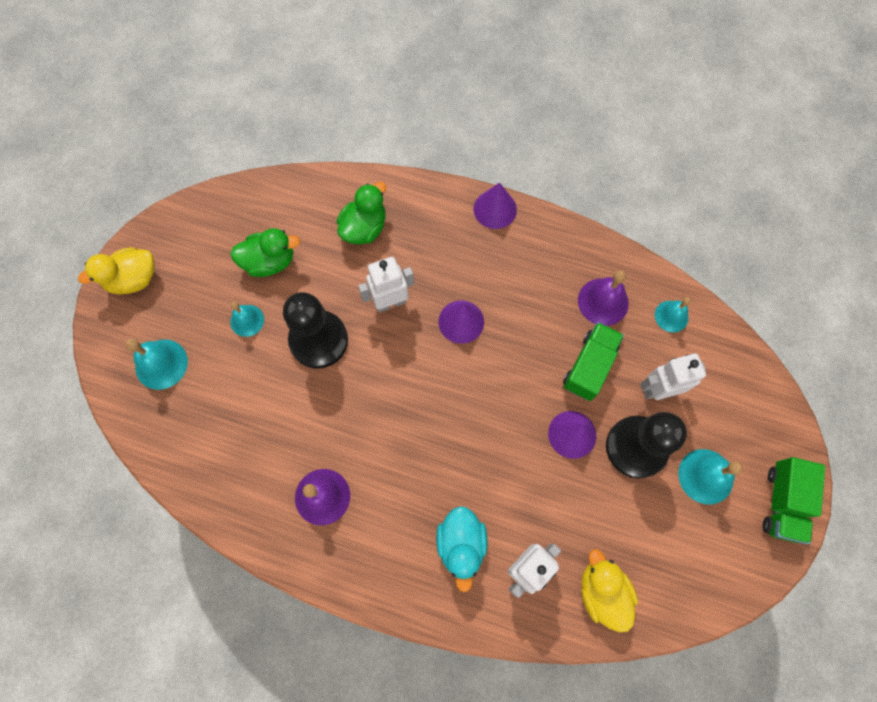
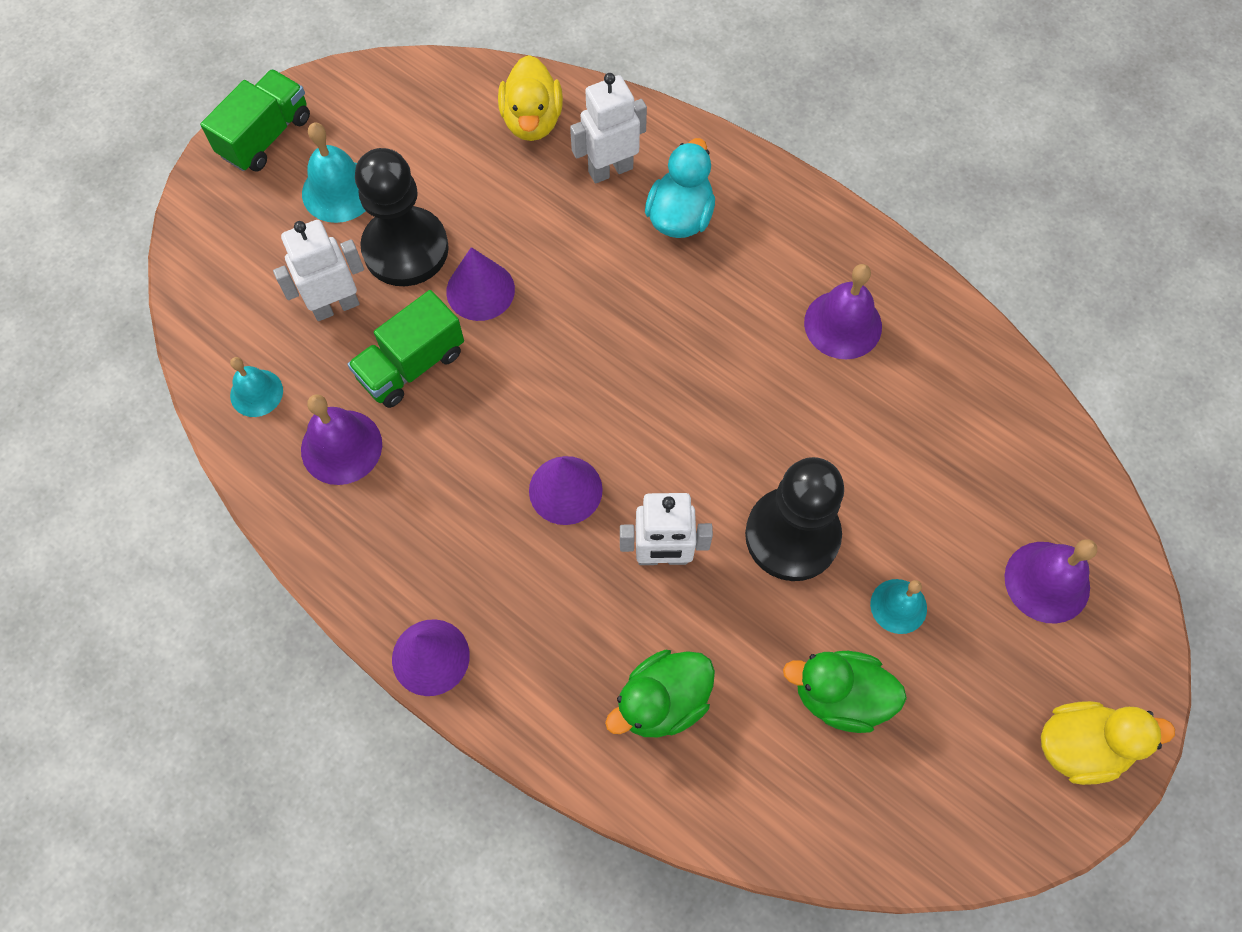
camera: 160 degrees left, 5 degrees down
turquoise bell [125,339,188,390] -> purple bell [1005,539,1097,624]
white robot [640,353,706,400] -> white robot turned 150 degrees clockwise [273,220,364,321]

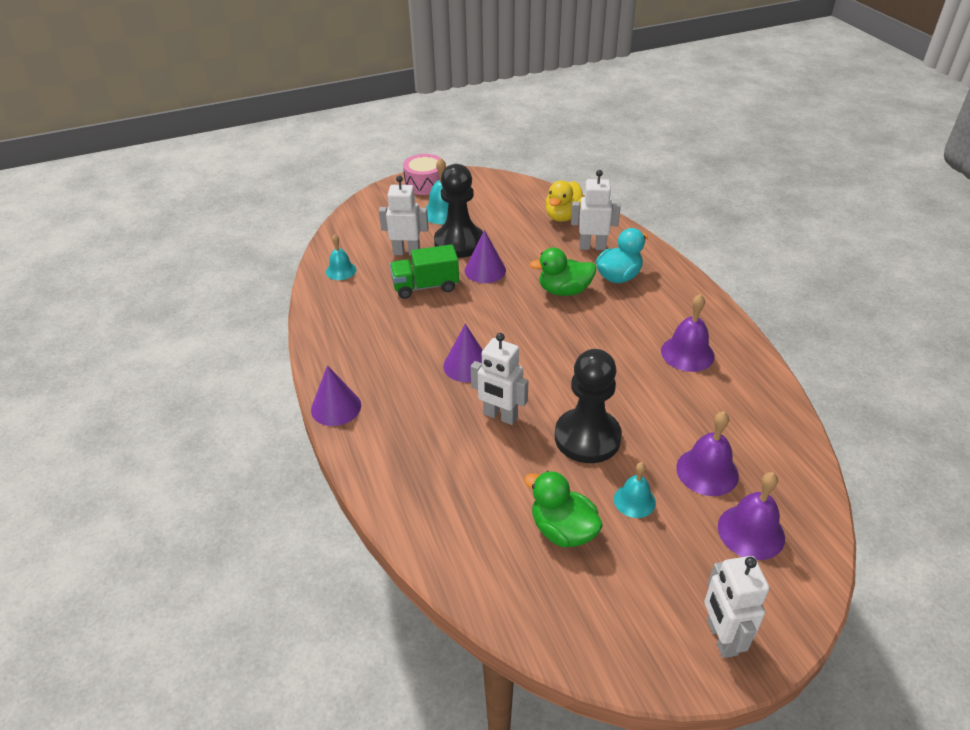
camera: 30 degrees right, 25 degrees down
green truck [200,69,310,172] -> pink drum [403,154,442,195]
purple bell [301,394,382,485] -> purple bell moved to [676,411,739,496]
green duck [605,650,715,737] -> green duck moved to [530,248,596,296]
yellow duck [1041,701,1175,785] -> white robot [704,556,769,658]

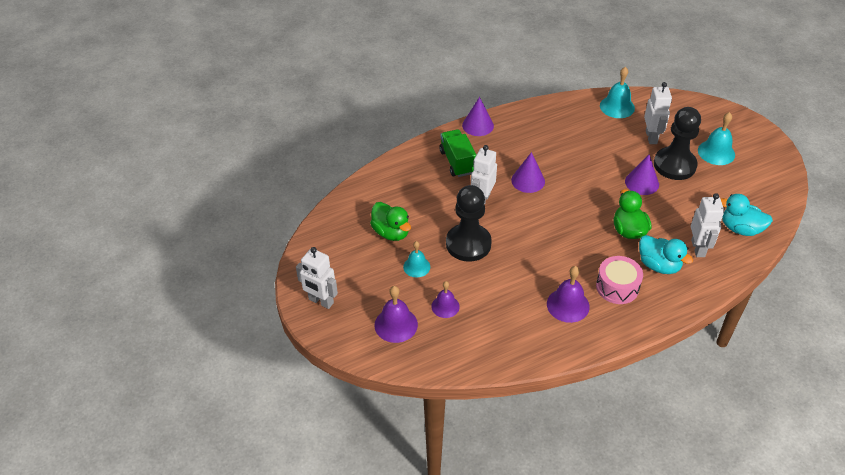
camera: 85 degrees right, 5 degrees up
turquoise bell [326,234,356,280] -> turquoise bell [600,67,635,118], size x1.51
green truck [390,244,459,299] -> green truck moved to [439,129,476,177]
pink drum [403,154,442,195] -> pink drum moved to [596,256,643,304]
green duck [524,471,603,547] -> green duck turned 105 degrees clockwise [370,202,411,241]
yellow duck [546,181,583,222] -> turquoise duck [721,194,773,236]
purple bell [676,411,739,496] -> purple bell [431,281,460,318], size x0.66
white robot [704,556,769,658] -> white robot turned 135 degrees counterclockwise [296,247,338,309]

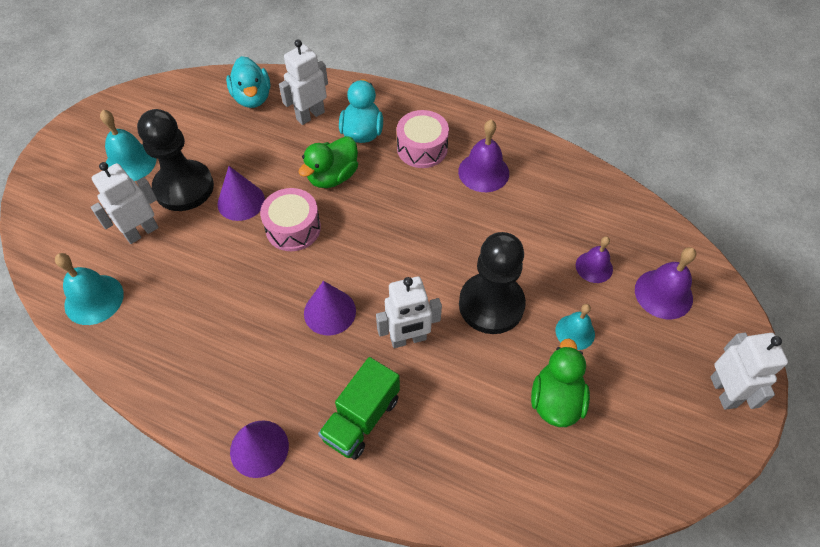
camera: 130 degrees left, 10 degrees up
none -> pink drum [260,188,321,251]

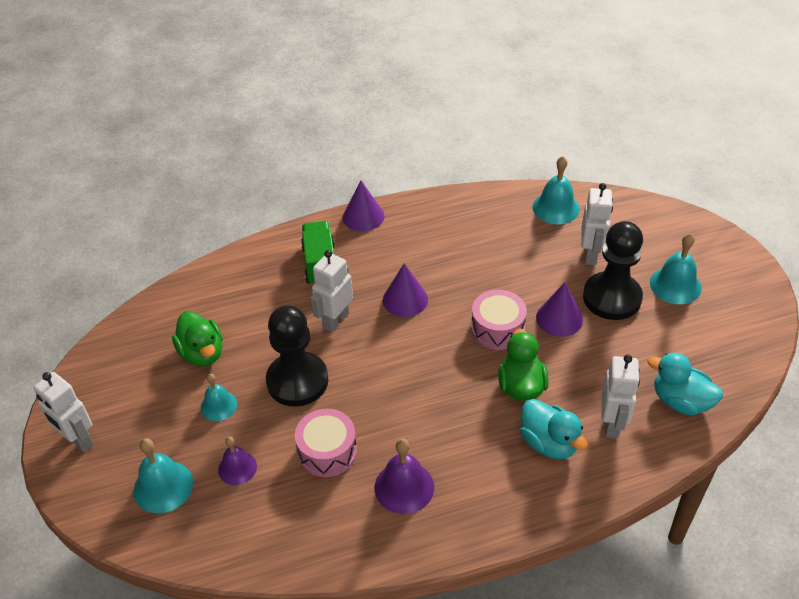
camera: 140 degrees right, 10 degrees down
pink drum [397,110,449,168] -> pink drum moved to [295,409,357,477]
purple bell [635,247,696,319] -> turquoise bell [133,438,193,513]

